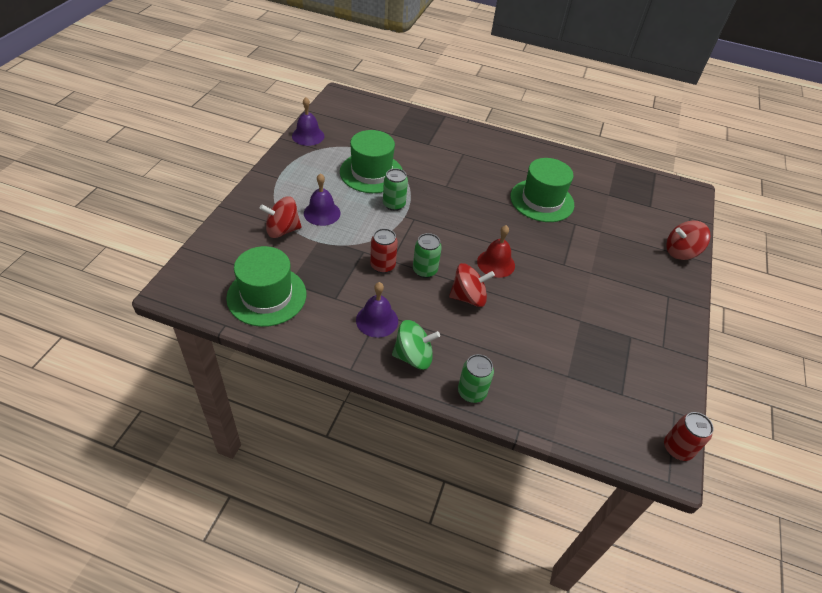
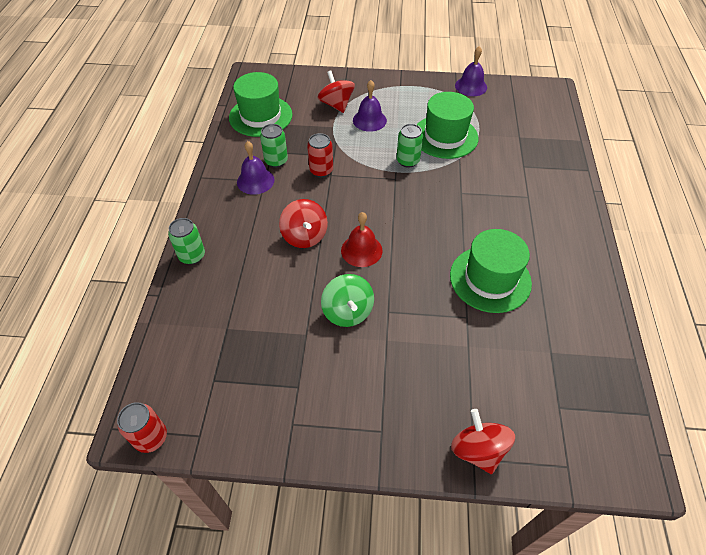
camera: 80 degrees right, 5 degrees up
green spinning top [392,320,440,370] -> green spinning top moved to [321,274,374,327]
green can [413,233,442,278] -> green can moved to [260,124,288,168]

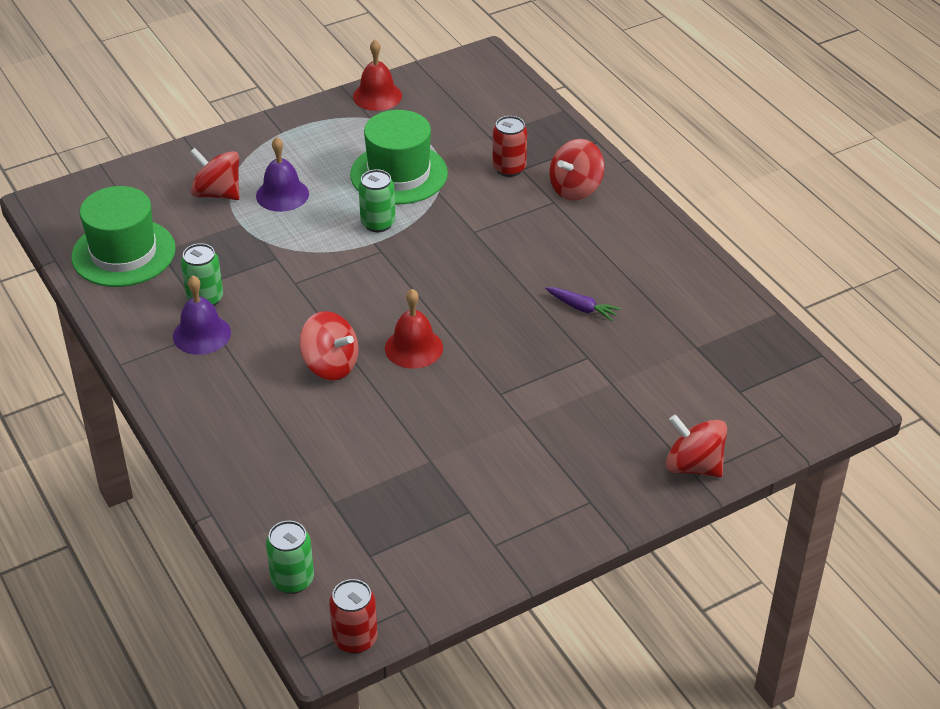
camera: 35 degrees left, 10 degrees down
green can [168,218,205,265] -> green can moved to [266,521,314,594]
red can [307,133,333,178] -> red can moved to [492,116,527,177]
green spinning top [321,274,374,327] -> none
green hat [450,229,532,313] -> purple carrot [545,287,621,321]
purple bell [455,46,487,96] -> red bell [353,40,402,111]
none -> red spinning top [550,139,604,201]

